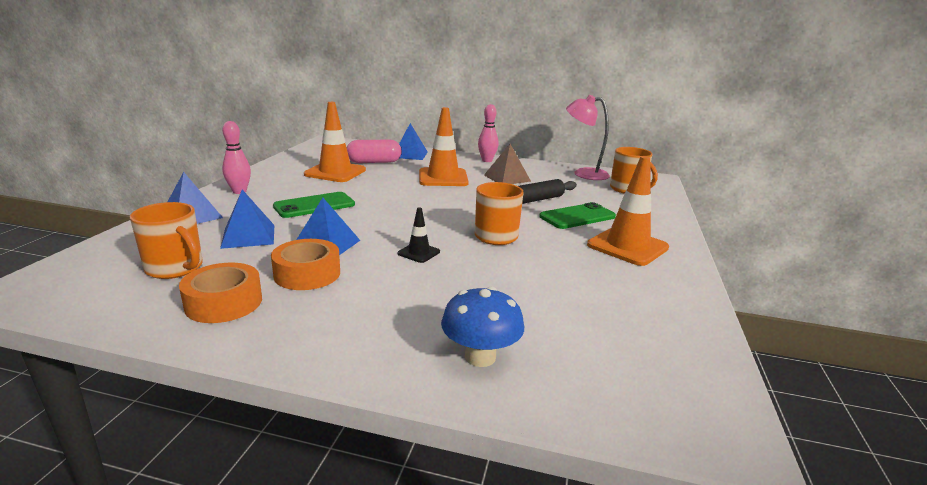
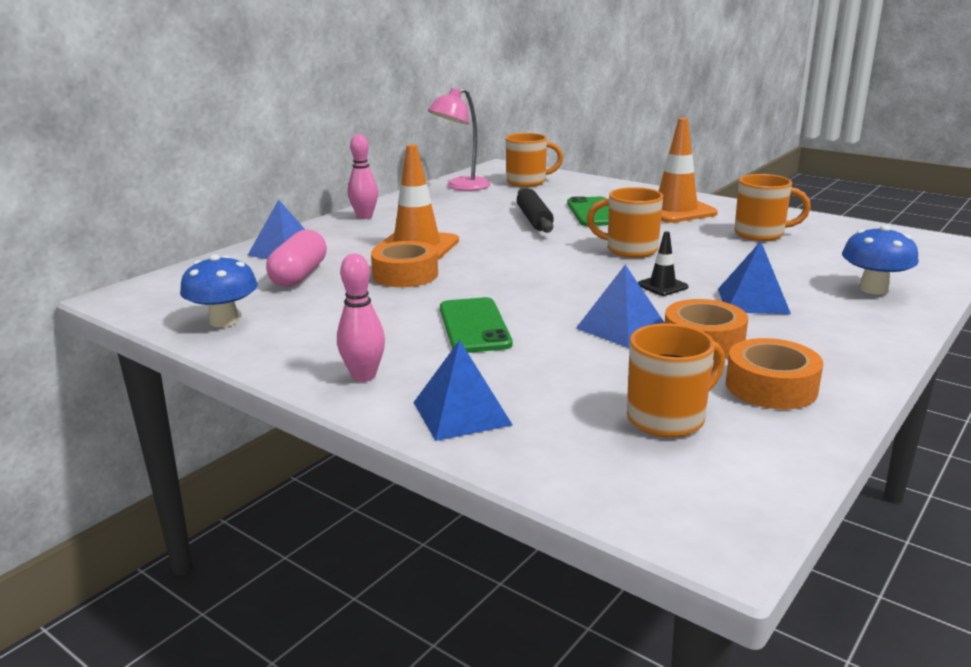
camera: 65 degrees left, 0 degrees up
blue pyramid [220,190,274,249] -> blue pyramid moved to [718,241,791,314]
orange traffic cone [304,102,366,182] -> none
brown pyramid [484,144,531,184] -> none
none -> blue mushroom [180,254,258,327]
none -> orange tape [371,241,438,287]
none -> orange mug [734,174,811,241]

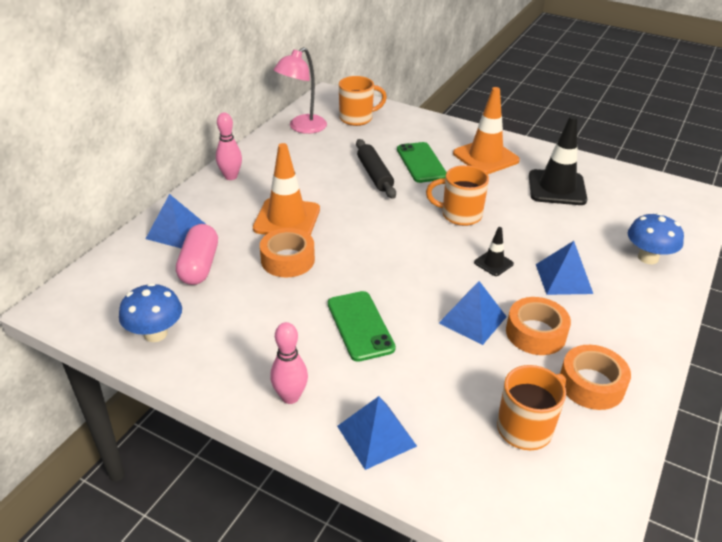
camera: 10 degrees left, 15 degrees up
orange mug [734,174,811,241] -> black traffic cone [529,115,587,205]

